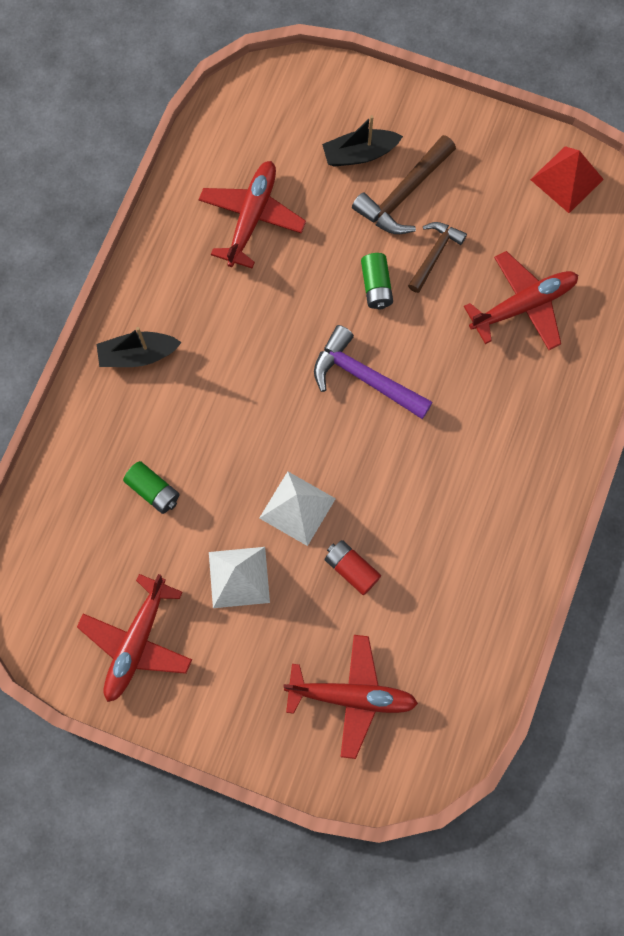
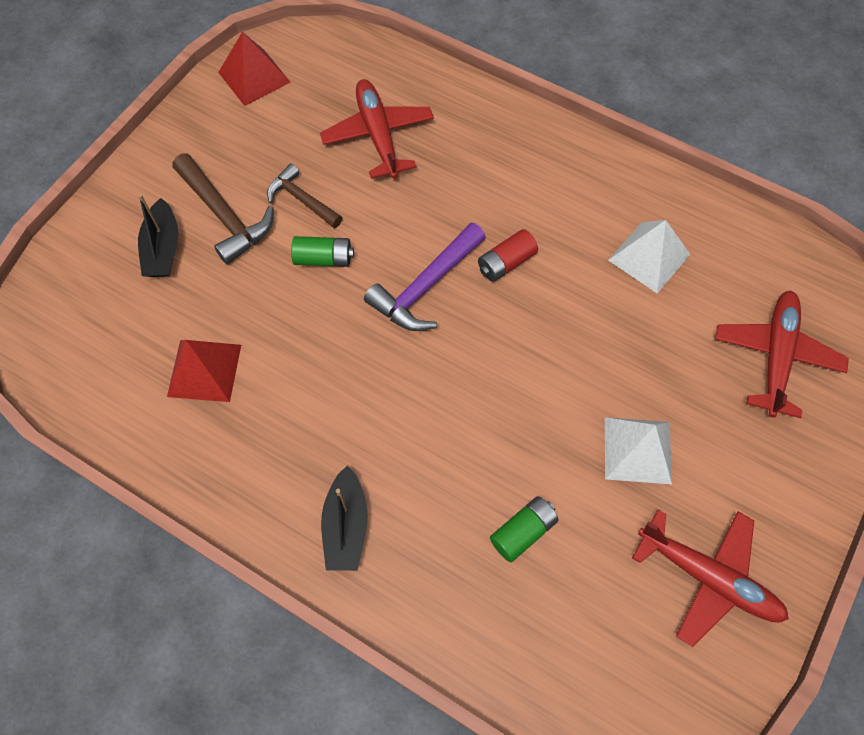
camera: 80 degrees left, 10 degrees down
red plane [199,161,306,268] -> red pyramid [167,340,241,402]
white pyramid [259,471,336,546] -> white pyramid moved to [608,220,690,293]
red battery [325,540,381,595] -> red battery moved to [478,229,538,282]

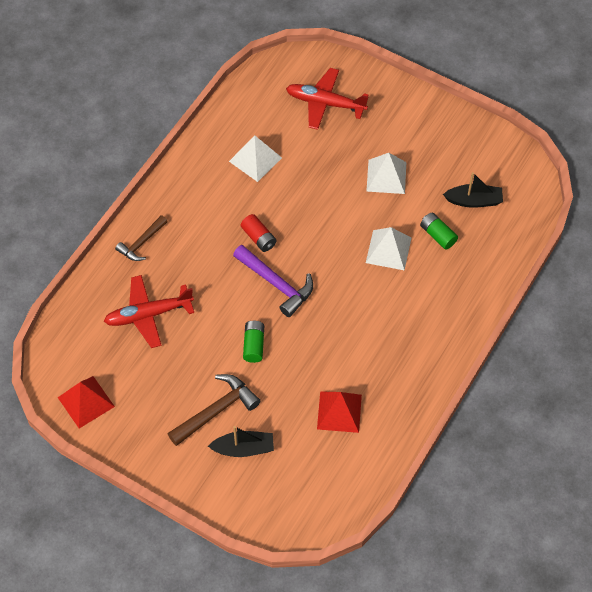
camera: 90 degrees left, 5 degrees down
brown hammer [267,164,343,228] -> brown hammer moved to [115,215,168,261]
black boat [321,465,368,571] -> black boat moved to [443,172,503,208]
red plane [632,510,789,647] -> none
none -> white pyramid [366,227,412,270]

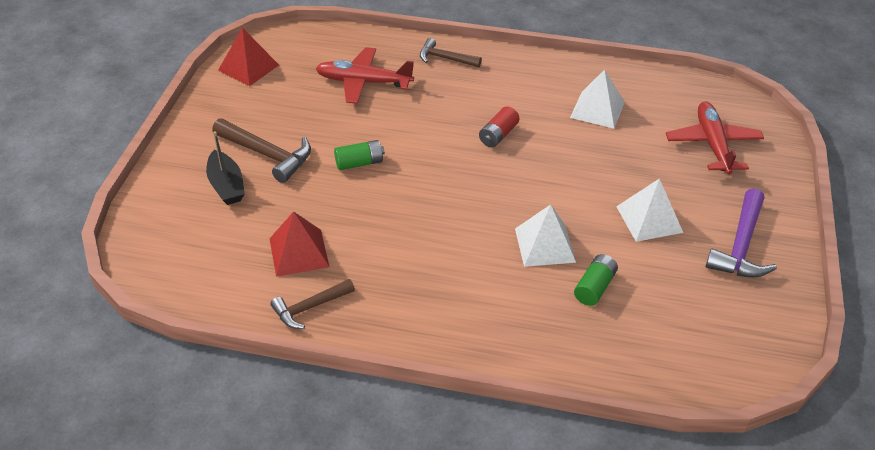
camera: 70 degrees right, 15 degrees down
red plane [104,275,194,348] -> red plane turned 45 degrees counterclockwise [315,47,414,104]
purple hammer [233,245,313,317] -> purple hammer moved to [706,188,777,278]
black boat [443,172,503,208] -> none
none -> brown hammer [270,279,355,329]

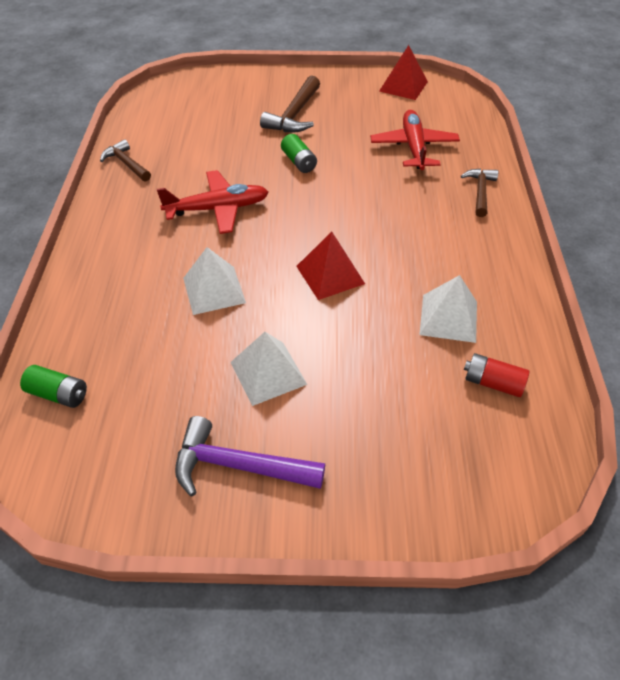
camera: 80 degrees right, 5 degrees up
black boat [206,131,245,205] -> none
red pyramid [269,211,330,277] -> red pyramid moved to [296,232,365,300]
red battery [479,106,520,147] -> red battery moved to [464,353,529,397]
green battery [574,254,618,306] -> green battery moved to [20,365,87,408]
red plane [666,101,764,175] -> red plane moved to [157,170,268,234]

